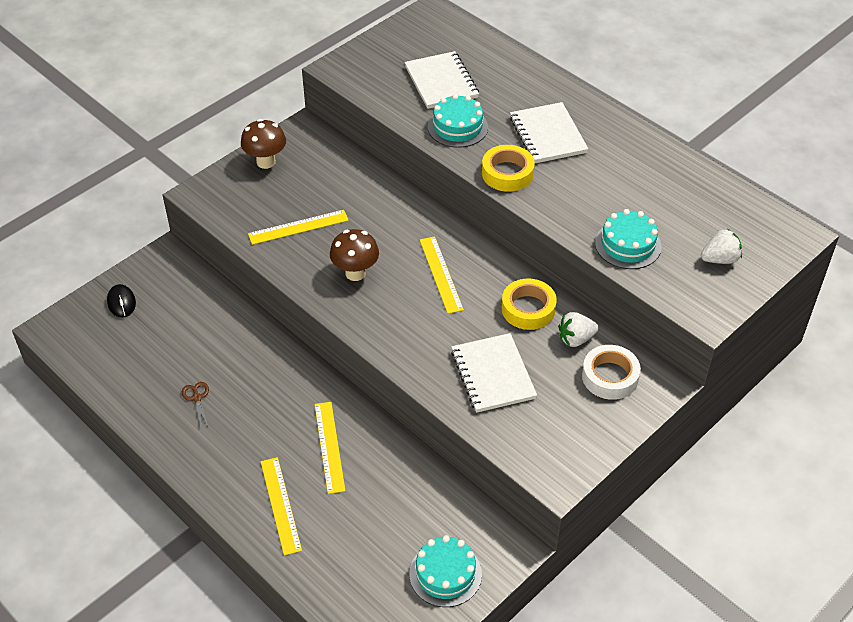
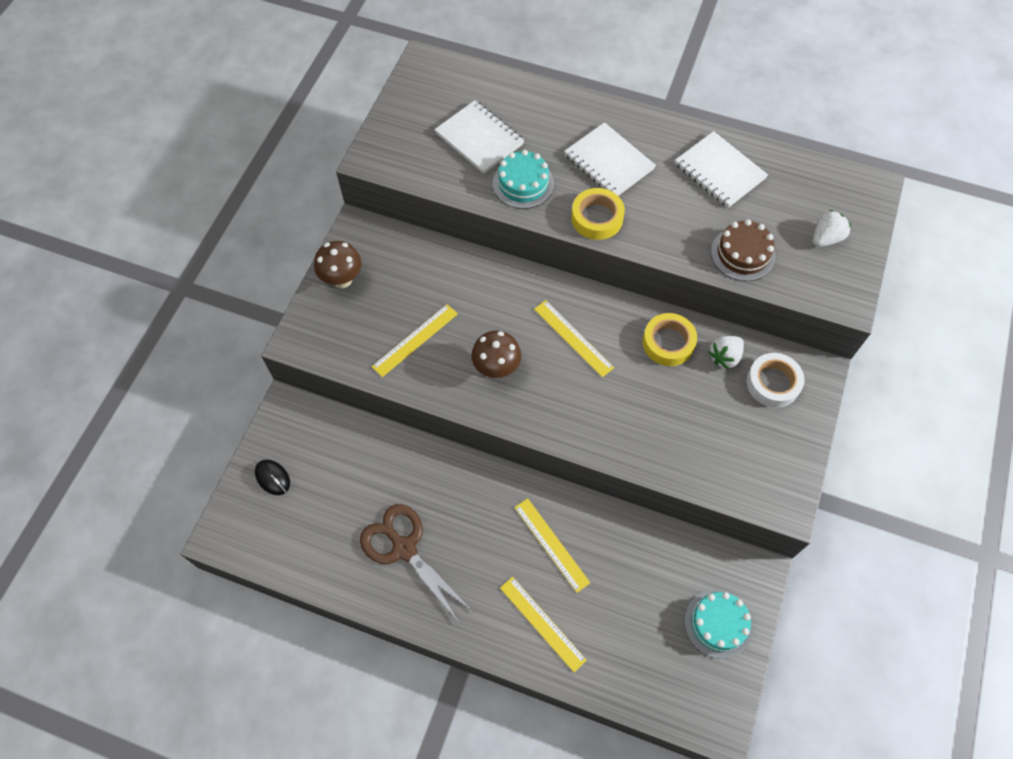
camera: 25 degrees left, 15 degrees up
brown scissors [182,382,209,427] -> brown scissors [360,504,472,623], size x2.37
white notebook [451,333,537,413] -> white notebook moved to [675,131,768,208]
turquoise cake [595,209,661,269] -> brown cake [711,219,775,281]

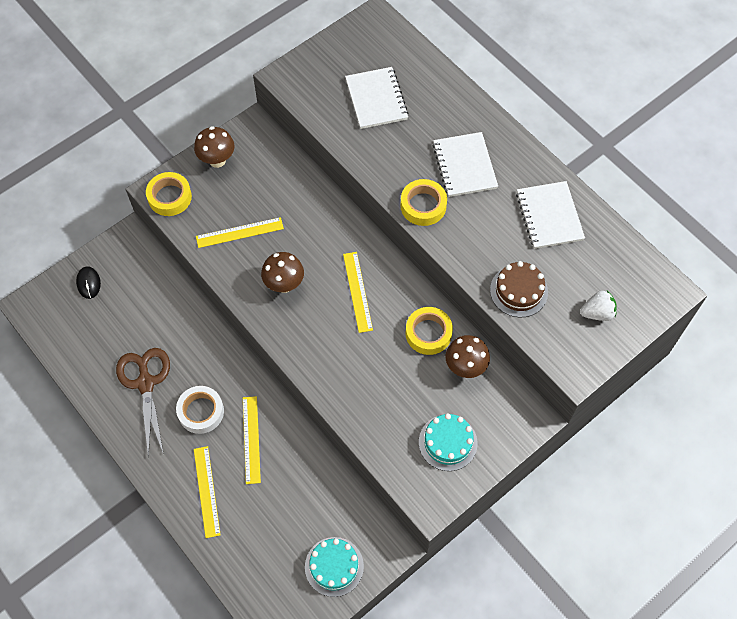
camera: 30 degrees right, 0 degrees up
turquoise cake [493,150,554,209] -> turquoise cake moved to [419,413,478,471]
white strawberry [708,336,744,369] -> brown mushroom [446,335,490,378]
white tape [747,353,804,408] -> white tape moved to [176,386,224,434]
none -> yellow tape [146,172,192,216]

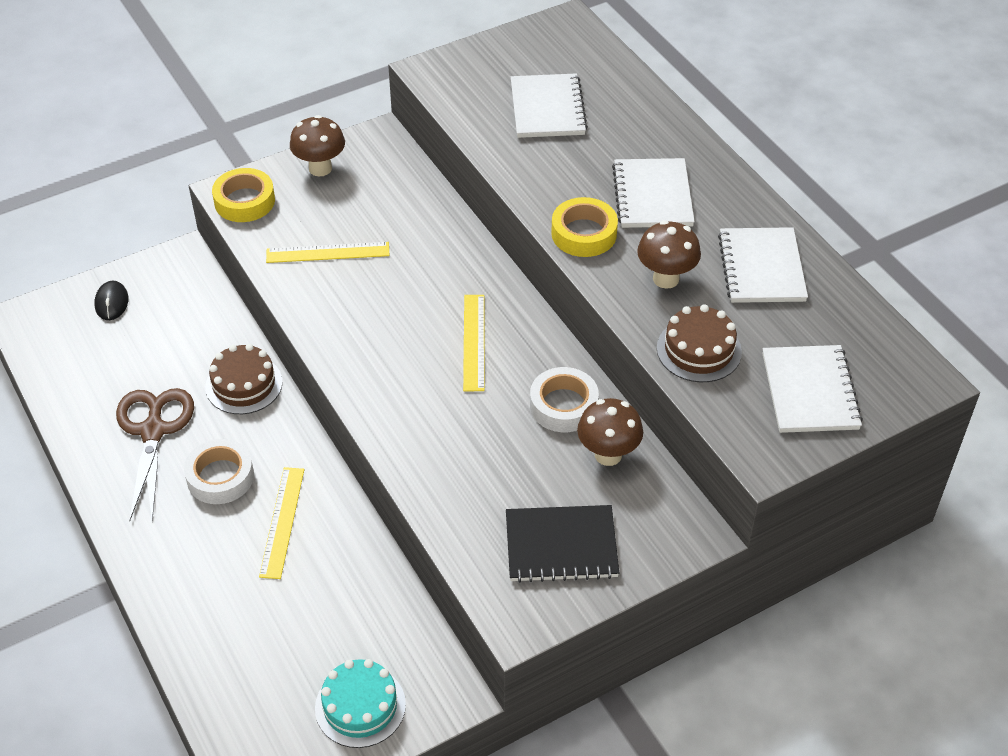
camera: 10 degrees right, 15 degrees down
yellow ruler [194,446,221,538] -> none
brown mushroom [261,252,304,293] -> brown mushroom moved to [637,220,701,289]
yellow tape [406,307,453,355] -> white tape [530,367,599,432]
turquoise cake [419,413,478,471] -> black notebook [506,505,619,583]
white strawberry [580,291,617,321] -> white notebook [762,345,863,433]
none -> brown cake [205,344,283,414]

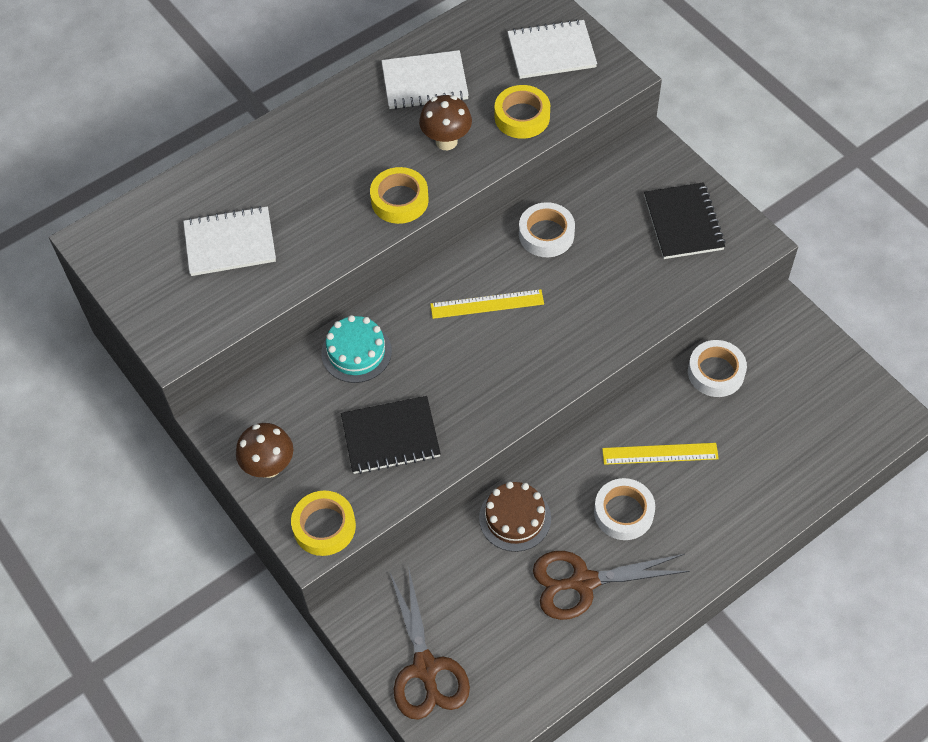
camera: 95 degrees left, 10 degrees up
black mouse [94,281,128,320] -> brown scissors [390,570,470,720]
yellow ruler [266,242,390,263] -> black notebook [341,396,441,474]
turquoise cake [315,659,406,748] -> turquoise cake moved to [321,315,392,383]
brown mushroom [577,398,643,466] -> none
white notebook [612,158,695,228] -> none
brown cake [657,304,742,382] -> yellow tape [495,85,550,139]
none -> white tape [688,340,747,397]

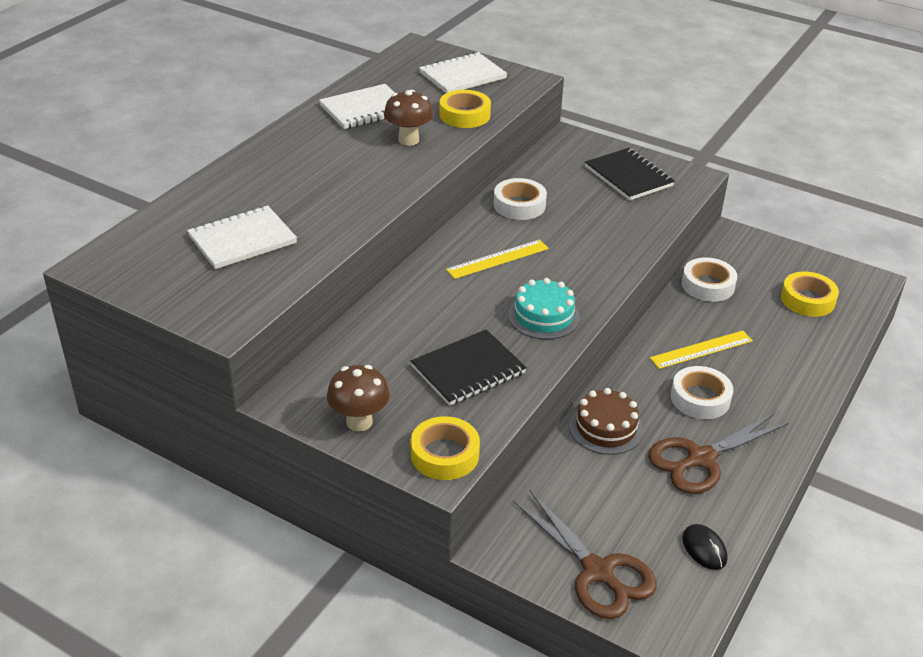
camera: 25 degrees left, 20 degrees down
turquoise cake [321,315,392,383] -> turquoise cake moved to [508,278,580,339]
yellow tape [370,167,429,224] -> yellow tape moved to [781,272,839,317]
none -> black mouse [682,524,727,570]

